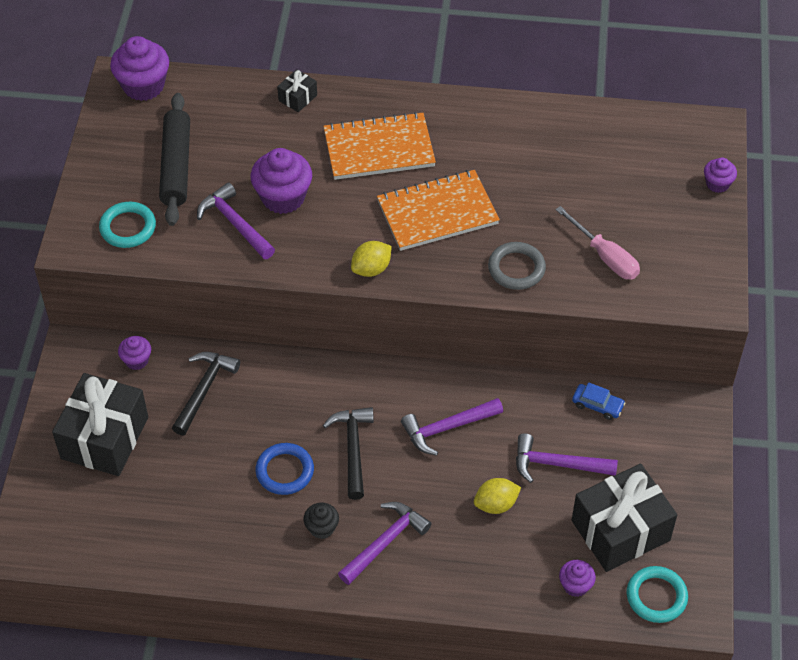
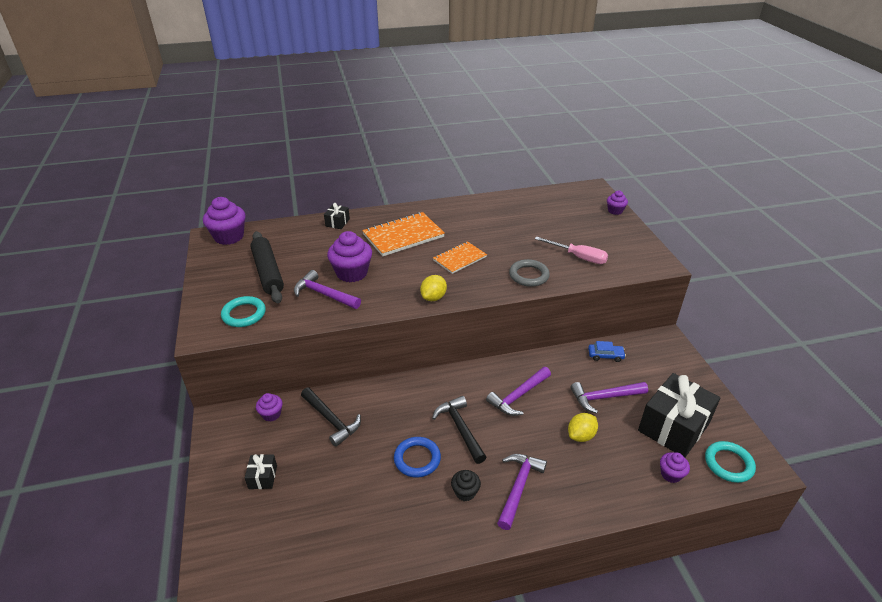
camera: 20 degrees left, 15 degrees down
black gift [52,373,148,476] -> black gift [245,454,277,489], size x0.44
black hammer [172,352,240,436] -> black hammer turned 135 degrees clockwise [301,388,361,447]
orange notebook [377,170,500,251] -> orange notebook [433,241,487,274], size x0.63

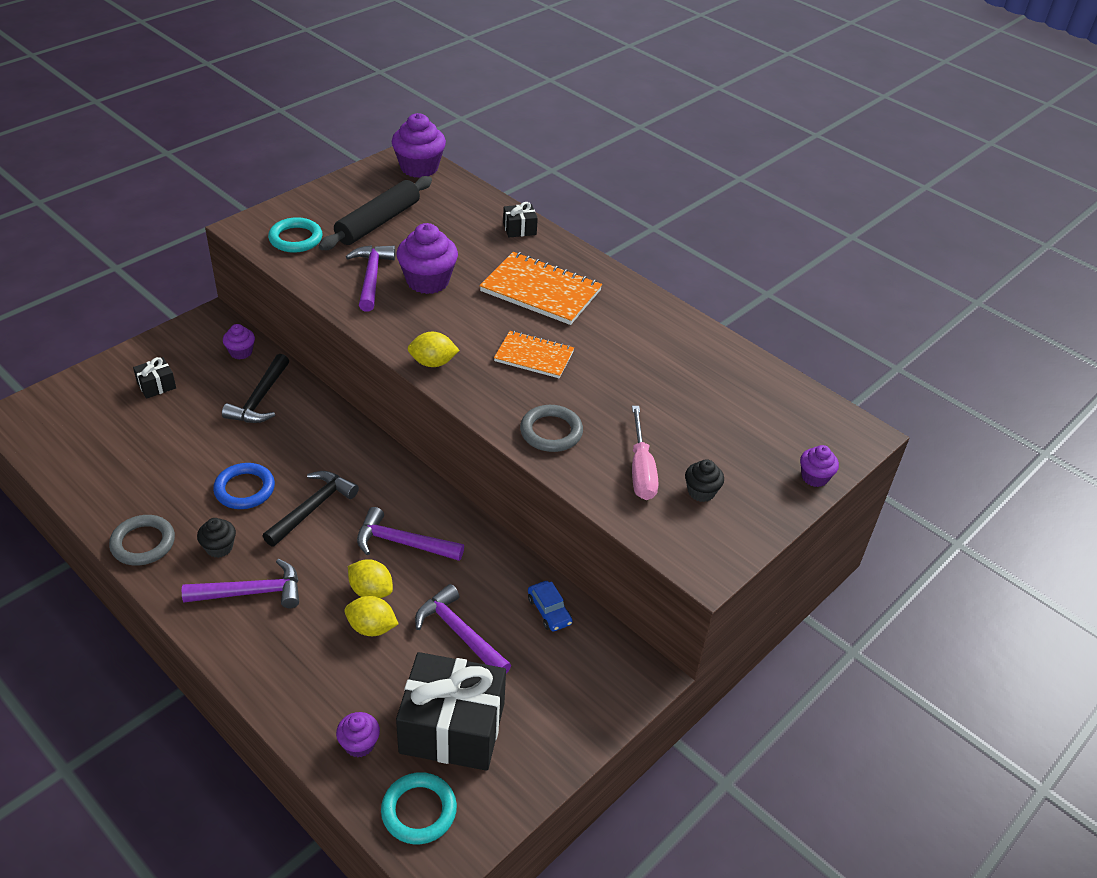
camera: 55 degrees right, 5 degrees up
none -> grey ring [109,515,175,566]
none -> yellow lemon [348,559,393,598]
none -> black cupcake [685,459,724,502]

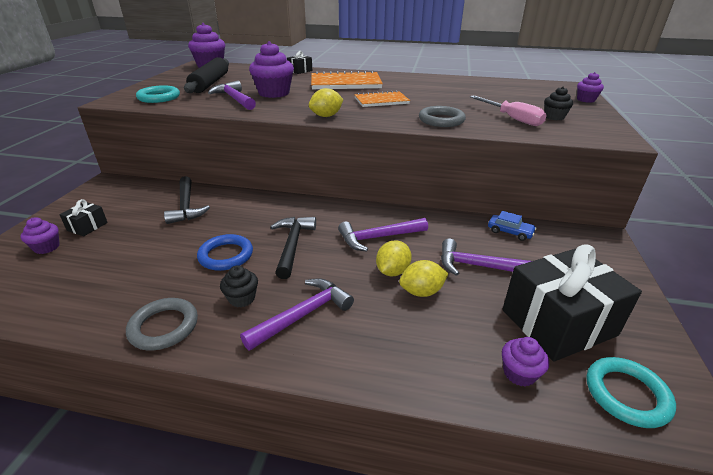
camera: 30 degrees left, 10 degrees down
purple cupcake [223,324,255,359] -> purple cupcake moved to [20,217,60,254]
yellow lemon [348,559,393,598] -> yellow lemon turned 60 degrees counterclockwise [376,240,412,276]

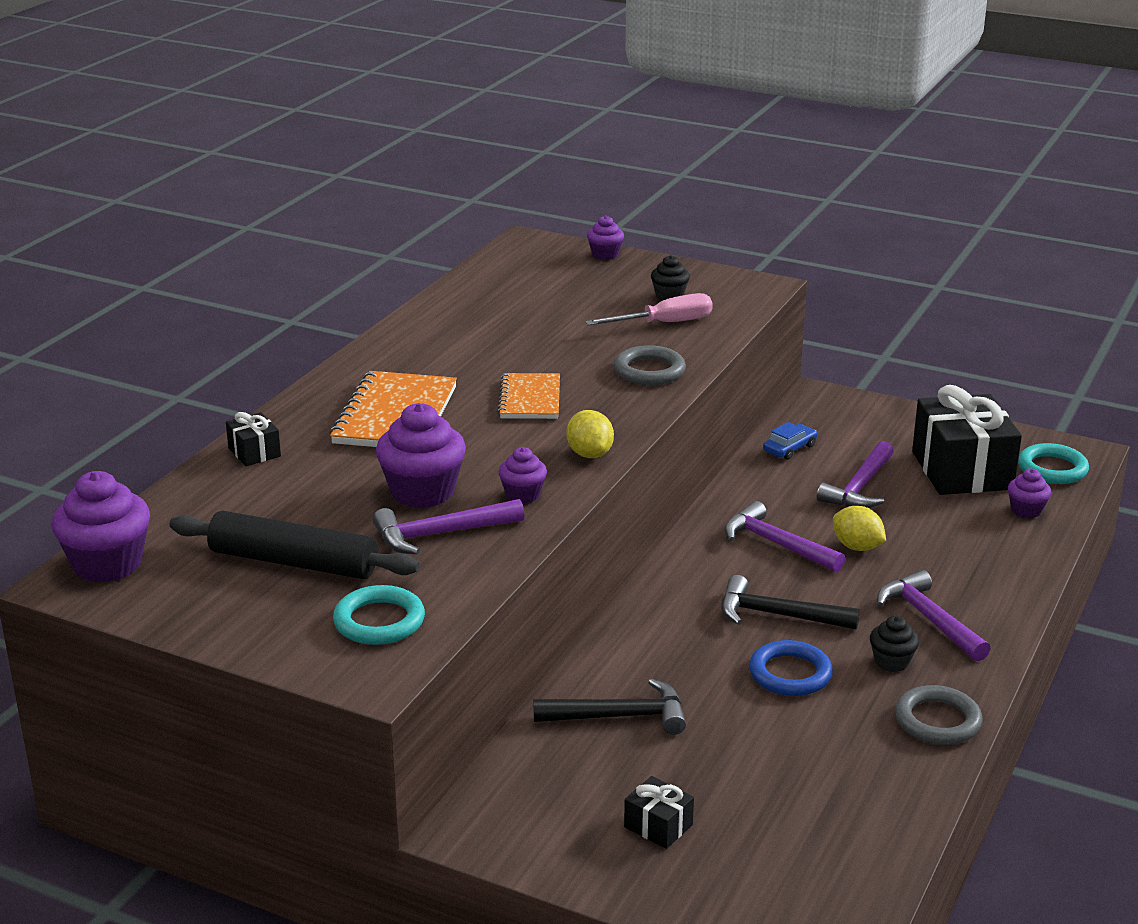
camera: 75 degrees left, 5 degrees down
purple cupcake [20,217,60,254] -> purple cupcake moved to [499,447,547,503]
purple hammer [338,218,428,252] -> purple hammer turned 135 degrees clockwise [725,501,845,572]
yellow lemon [399,260,448,297] -> none

